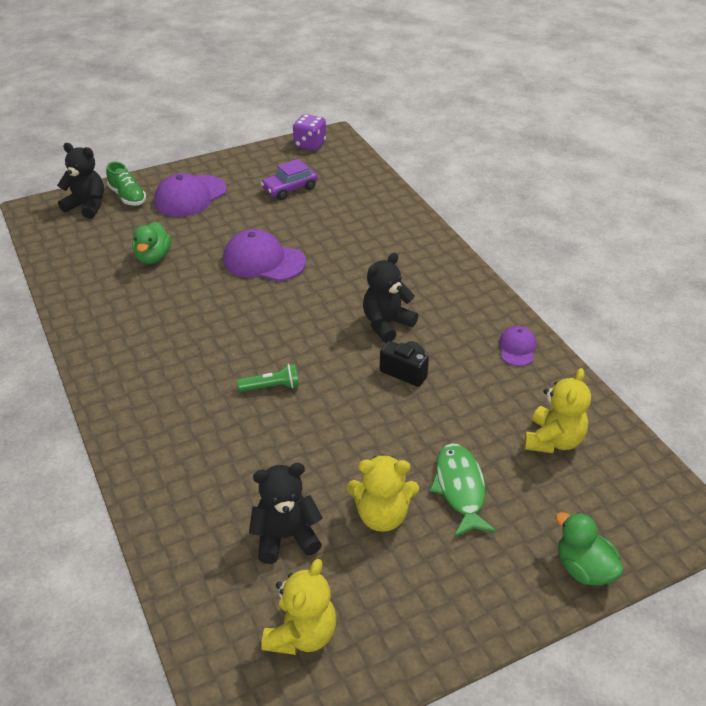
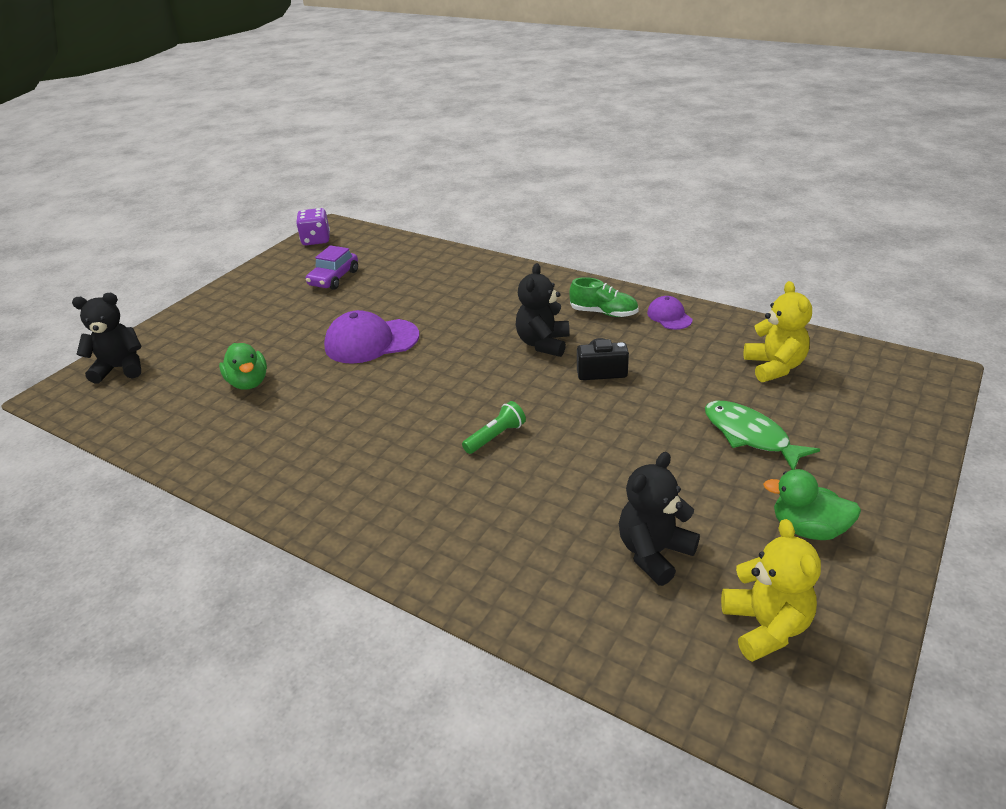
camera: 30 degrees left, 5 degrees down
green shoe [106,162,146,206] -> green shoe moved to [569,277,639,317]
purple cap [154,173,227,217] -> none
yellow teddy bear [347,454,419,532] -> none
green duck [555,512,624,586] -> green duck moved to [763,469,861,540]

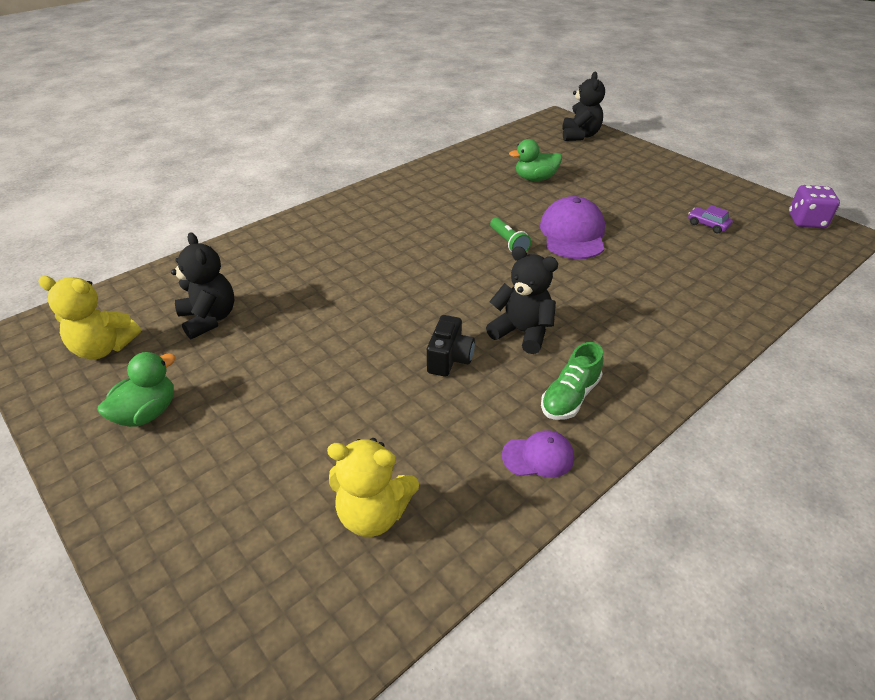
camera: 105 degrees right, 5 degrees up
purple car [306,245,358,290] -> purple car [688,205,733,234], size x0.64
green flashlight [462,401,526,454] -> green flashlight moved to [490,217,531,252]
green fish [705,401,820,470] -> none

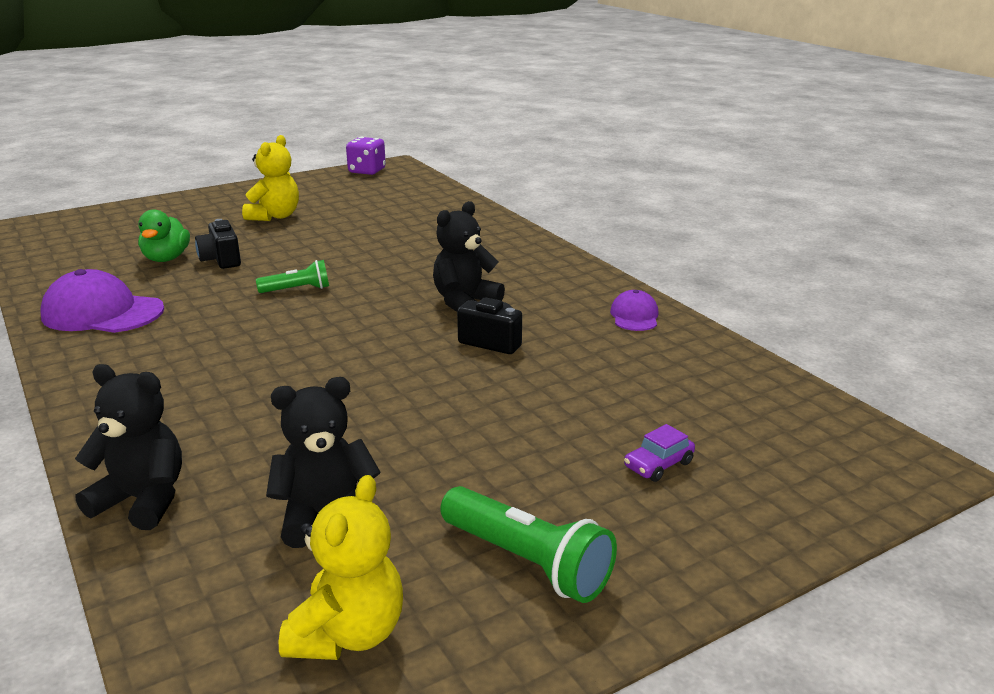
camera: 80 degrees left, 15 degrees down
green duck [97,352,176,427] -> green flashlight [440,486,617,603]
yellow teddy bear [327,438,419,537] -> yellow teddy bear moved to [242,135,299,221]
purple cap [540,196,605,259] -> purple cap moved to [40,269,164,333]
green shoe [541,342,604,420] -> none
black teddy bear [562,72,605,141] -> black teddy bear moved to [75,364,182,530]
purple car [688,205,733,234] -> purple car moved to [624,424,695,482]
none -> black camera [195,219,241,269]

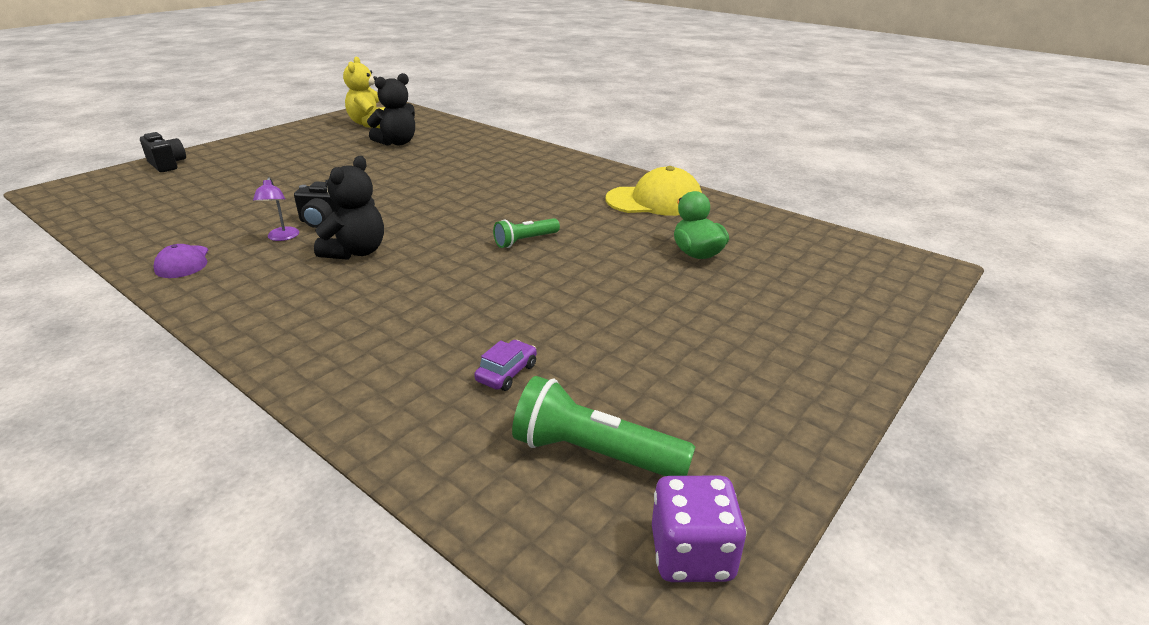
camera: 160 degrees right, 5 degrees up
purple cap [40,269,164,333] -> yellow cap [606,166,702,216]
black teddy bear [75,364,182,530] -> none
black camera [195,219,241,269] -> black camera moved to [140,132,186,172]
yellow teddy bear [242,135,299,221] -> none
green flashlight [440,486,617,603] -> green flashlight moved to [512,376,695,476]
purple car [624,424,695,482] -> purple car moved to [474,340,537,391]
none -> purple lamp [253,177,299,241]

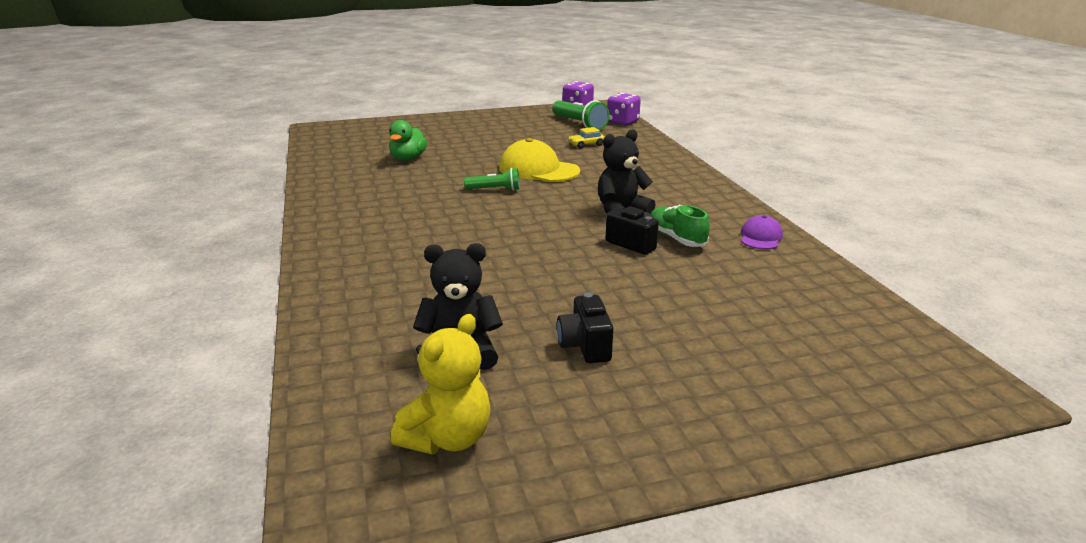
camera: 145 degrees left, 5 degrees down
black camera [140,132,186,172] -> black camera moved to [557,292,613,363]
purple lamp [253,177,299,241] -> green shoe [651,205,710,247]
purple car [474,340,537,391] -> yellow car [568,127,605,149]
yellow cap [606,166,702,216] -> yellow cap moved to [499,138,580,182]
none -> purple dice [607,93,641,125]

